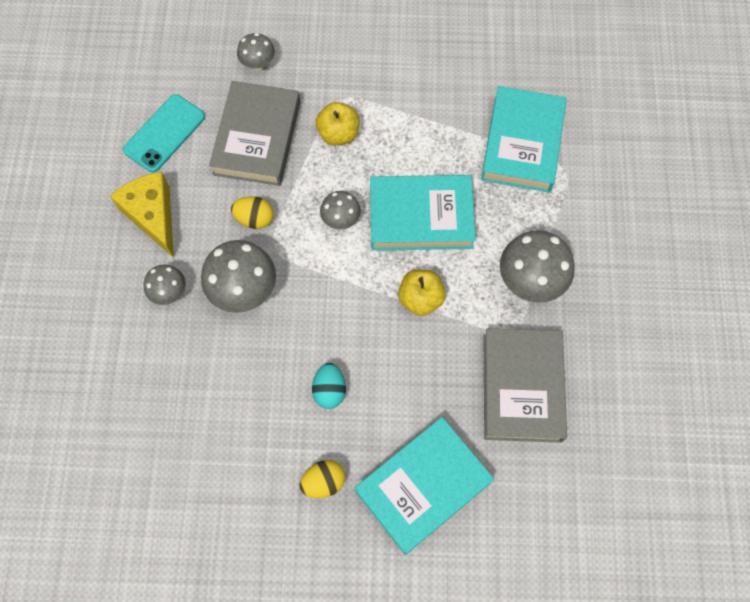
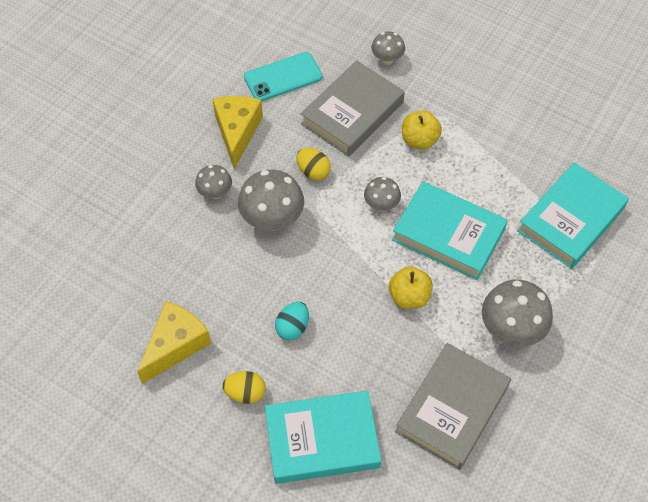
camera: 30 degrees right, 10 degrees down
none -> yellow cheese [137,301,211,384]

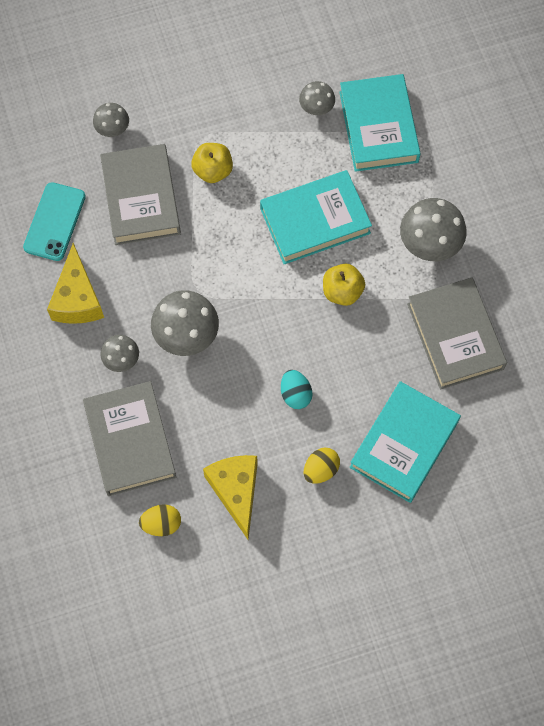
camera: 50 degrees left, 10 degrees up
yellow cheese [212,96,263,169] -> yellow cheese turned 135 degrees counterclockwise [47,243,104,324]
yellow egg [296,148,331,180] -> yellow egg moved to [139,504,181,536]
grey mushroom [364,177,401,211] -> grey mushroom moved to [299,81,335,115]
none -> grey book [83,381,177,496]

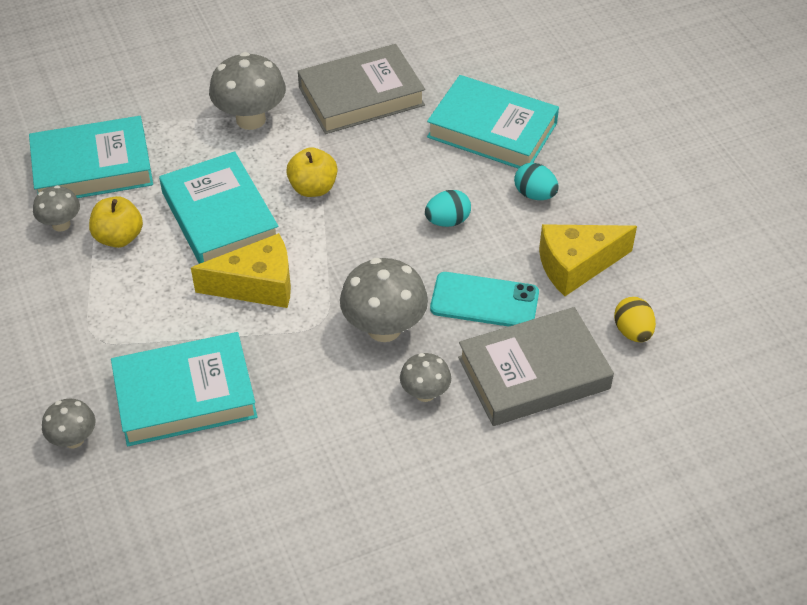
camera: 95 degrees left, 20 degrees down
turquoise phone [23,182,86,261] -> turquoise phone moved to [430,272,539,327]
yellow cheese [47,243,104,324] -> yellow cheese moved to [191,233,291,308]
grey book [100,144,181,245] -> turquoise book [111,332,257,446]
yellow apple [191,143,233,183] -> yellow apple moved to [89,196,143,248]
yellow egg [304,448,340,484] -> turquoise egg [514,163,559,200]

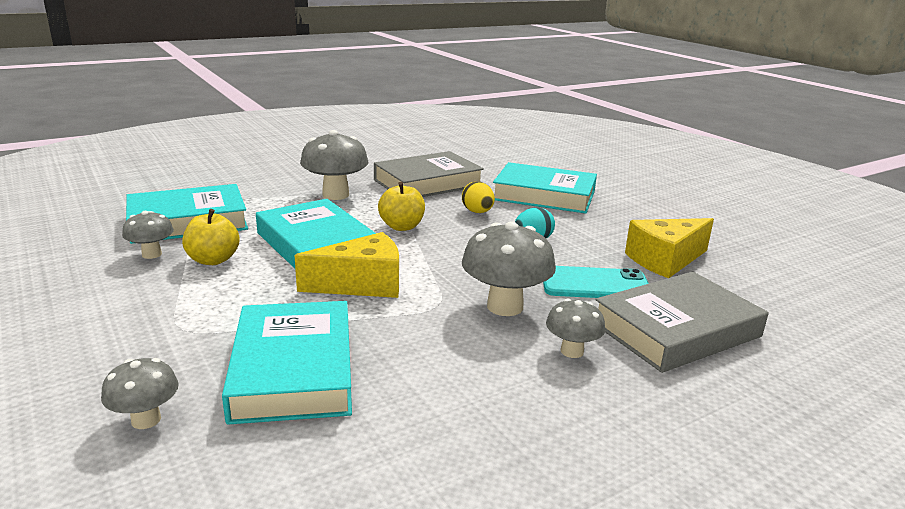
camera: 10 degrees left, 25 degrees down
turquoise book [111,332,257,446] -> turquoise book turned 75 degrees counterclockwise [222,301,352,425]
turquoise egg [514,163,559,200] -> none
yellow egg [614,297,656,342] -> yellow egg moved to [462,182,495,213]

